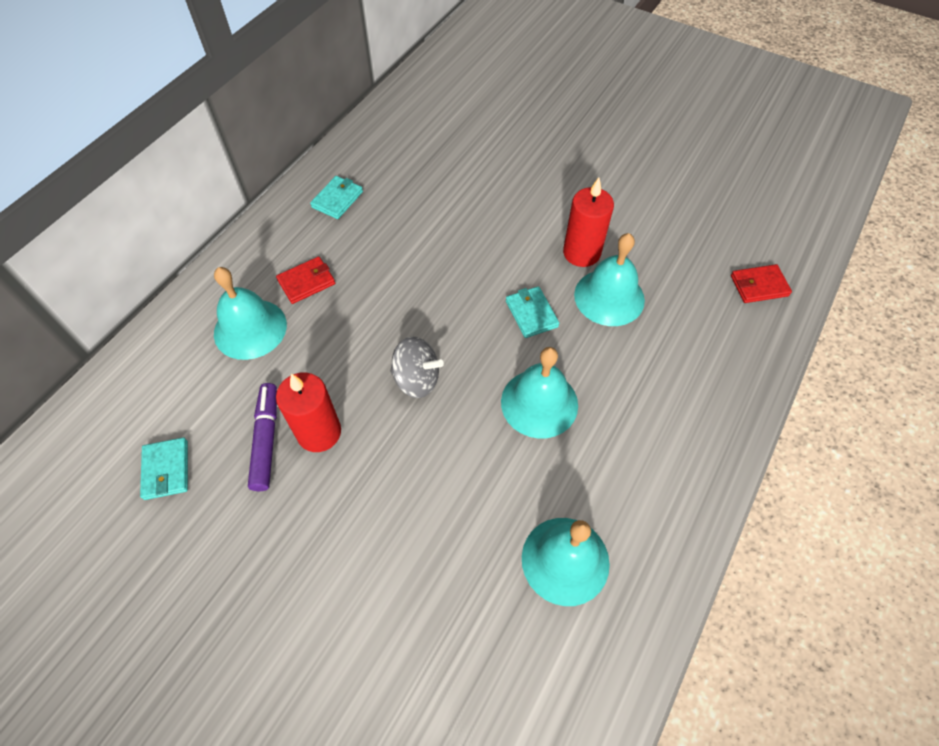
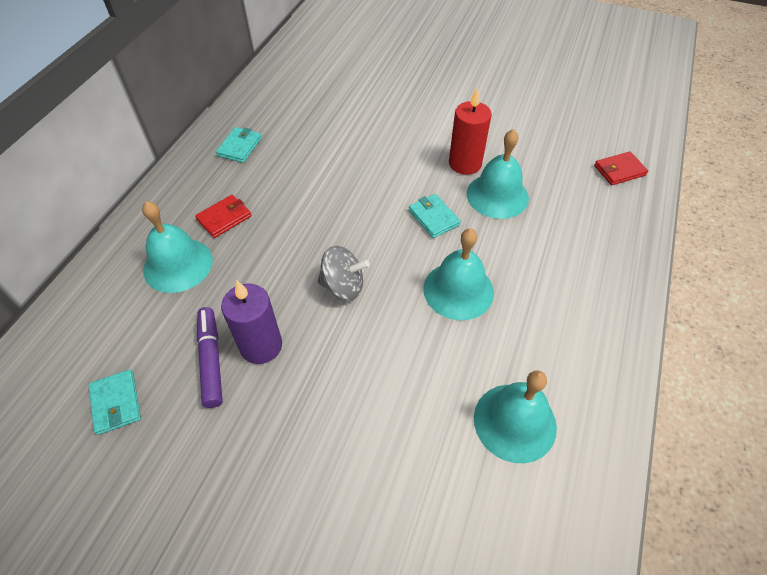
camera: 10 degrees left, 5 degrees down
red candle [276,373,341,452] -> purple candle [221,281,282,364]

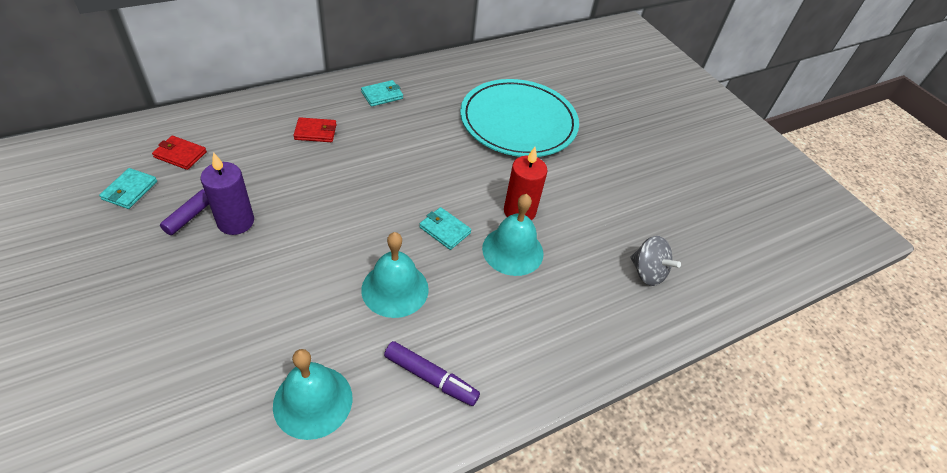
camera: 35 degrees right, 5 degrees down
turquoise bell [142,201,213,293] -> none
grey spinning top [318,246,370,301] -> grey spinning top moved to [631,236,681,286]
turquoise wallet [409,194,461,238] -> turquoise wallet turned 60 degrees counterclockwise [419,207,471,250]
red wallet [594,151,648,185] -> red wallet moved to [152,136,207,170]
none -> purple marker [384,341,480,406]
none -> turquoise plate [460,79,579,157]

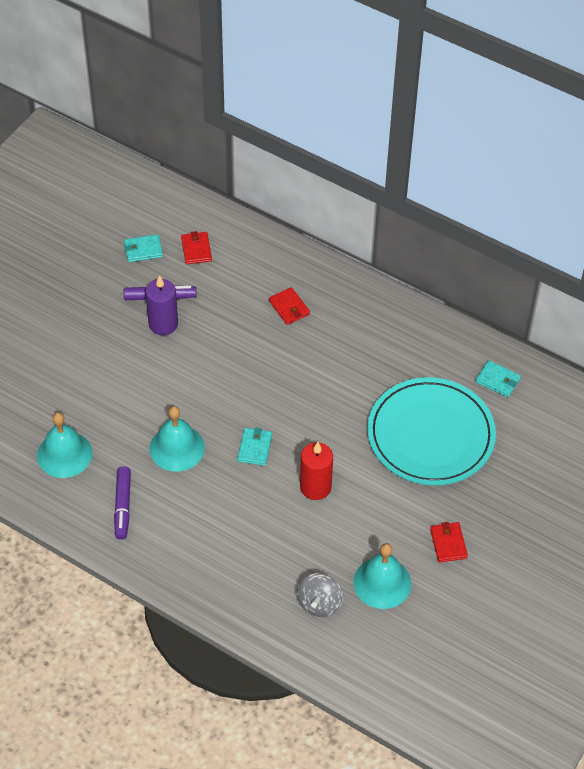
camera: 65 degrees right, 5 degrees up
turquoise wallet [361,80,403,107] -> turquoise wallet moved to [475,360,521,397]
turquoise bell [482,194,543,276] -> turquoise bell moved to [353,543,411,609]
none -> red wallet [430,522,468,563]

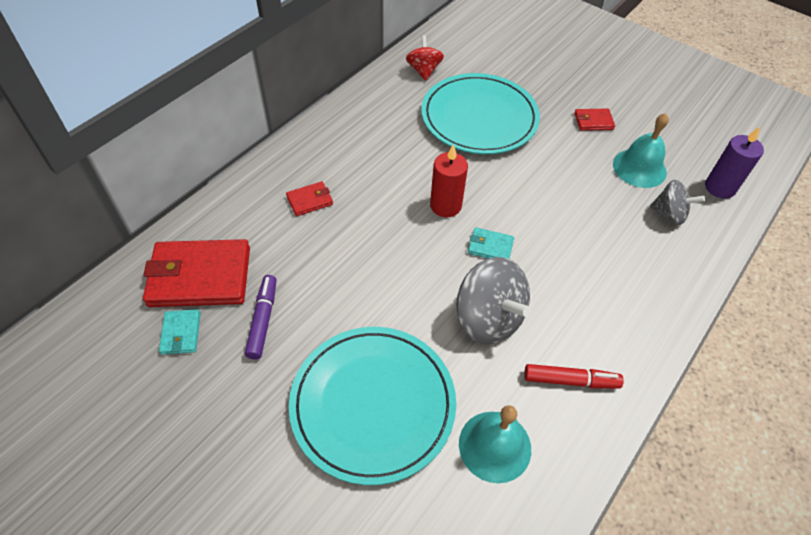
camera: 85 degrees left, 0 degrees up
purple marker [114,466,131,540] -> red marker [524,364,624,389]
purple candle [146,275,178,335] -> purple candle moved to [705,127,764,199]
turquoise bell [150,406,205,472] -> grey spinning top [456,257,532,344]
red wallet [181,231,212,264] -> red wallet [143,239,250,307], size x2.17
red candle [300,442,333,500] -> red candle moved to [430,144,468,217]
turquoise wallet [475,360,521,397] -> red spinning top [406,35,444,81]
none -> turquoise plate [289,327,456,485]

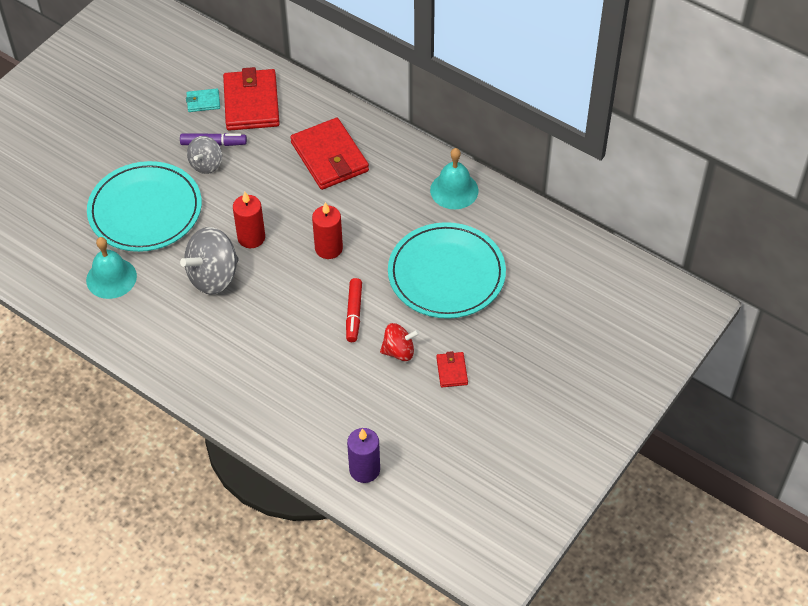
camera: 90 degrees right, 0 degrees up
red wallet [286,181,333,216] -> red wallet [290,118,369,190], size x2.17
red spinning top [406,35,444,81] -> red spinning top moved to [380,323,419,361]
turquoise wallet [468,227,514,259] -> none
red marker [524,364,624,389] -> red marker moved to [346,278,362,342]
turquoise bell [613,113,669,188] -> turquoise bell moved to [430,148,479,209]
grey spinning top [650,180,705,225] -> grey spinning top moved to [187,136,222,174]
none -> red candle [233,192,265,248]

